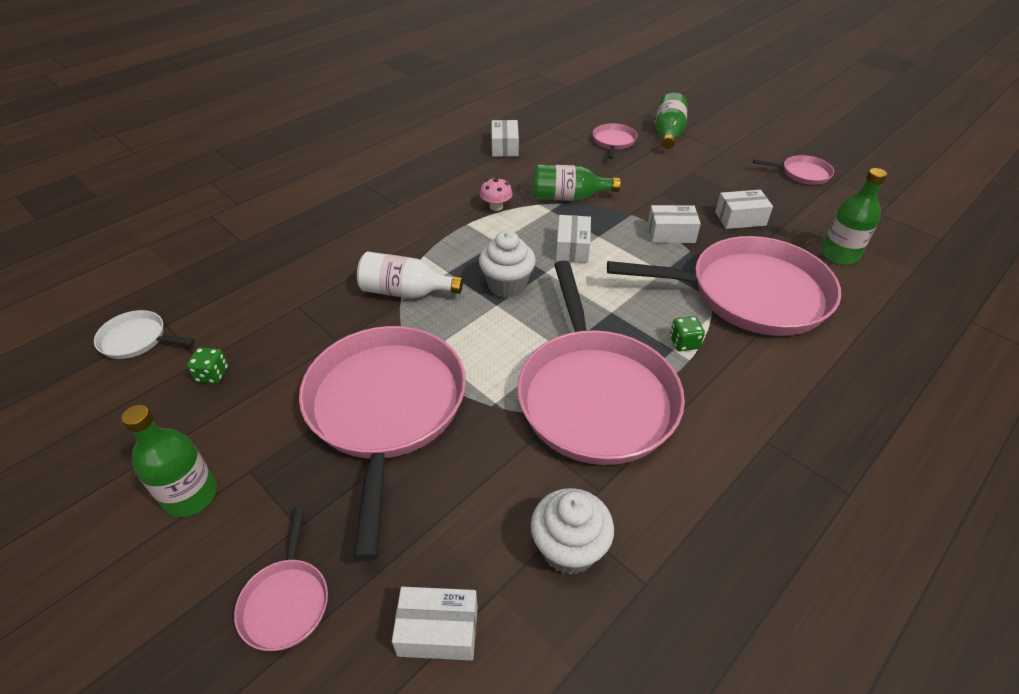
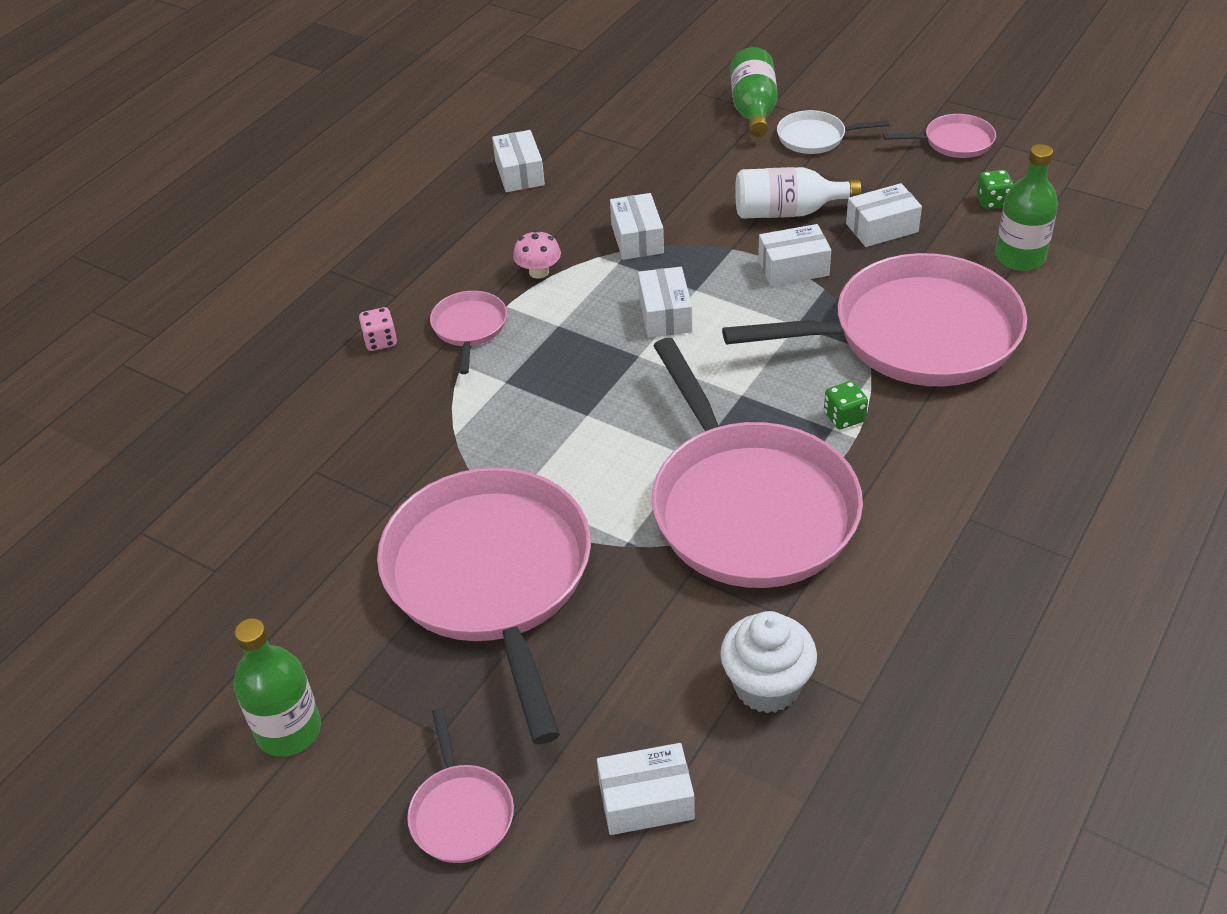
camera: 10 degrees left, 0 degrees up
white pan [94,310,195,359] -> white pan moved to [777,110,890,154]
green dice [187,347,228,384] -> green dice moved to [976,170,1014,209]
white bottle [357,252,463,299] -> white bottle moved to [735,167,861,219]
white cupcake [479,231,536,298] -> none
green bottle [533,164,621,201] -> white box [610,193,664,260]
pink pan [593,123,637,159] -> pink pan moved to [430,291,507,374]
none -> pink dice [359,307,397,351]

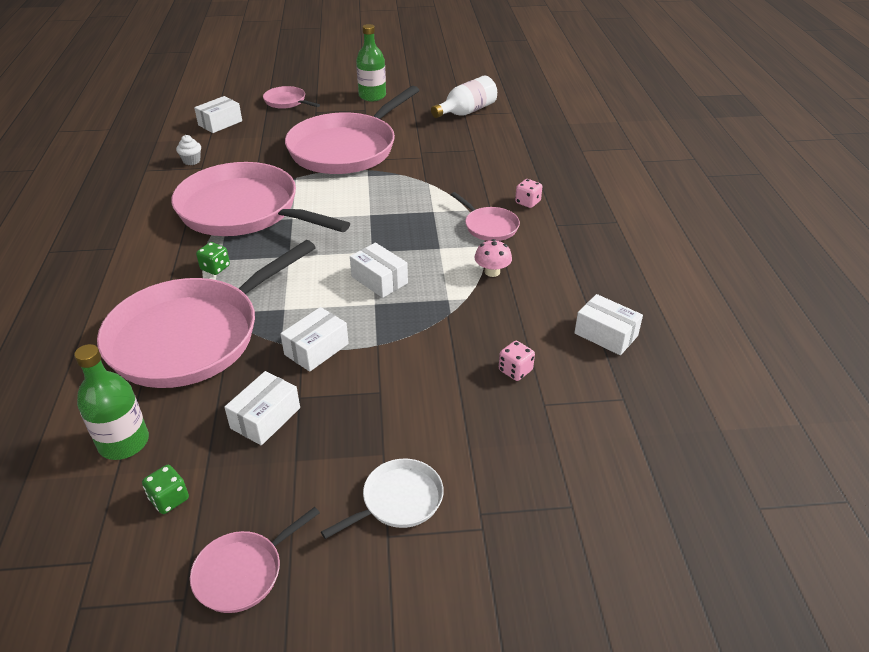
camera: 140 degrees right, 5 degrees down
pink pan [377,467,591,744] -> pink pan turned 90 degrees clockwise [285,86,419,174]
white box [610,193,664,260] -> none
white cupcake [720,611,817,713] -> white cupcake [176,135,201,165], size x0.54
green bottle [730,47,778,137] -> none
white bottle [735,167,861,219] -> white bottle moved to [431,75,497,118]
none -> pink dice [499,341,535,381]

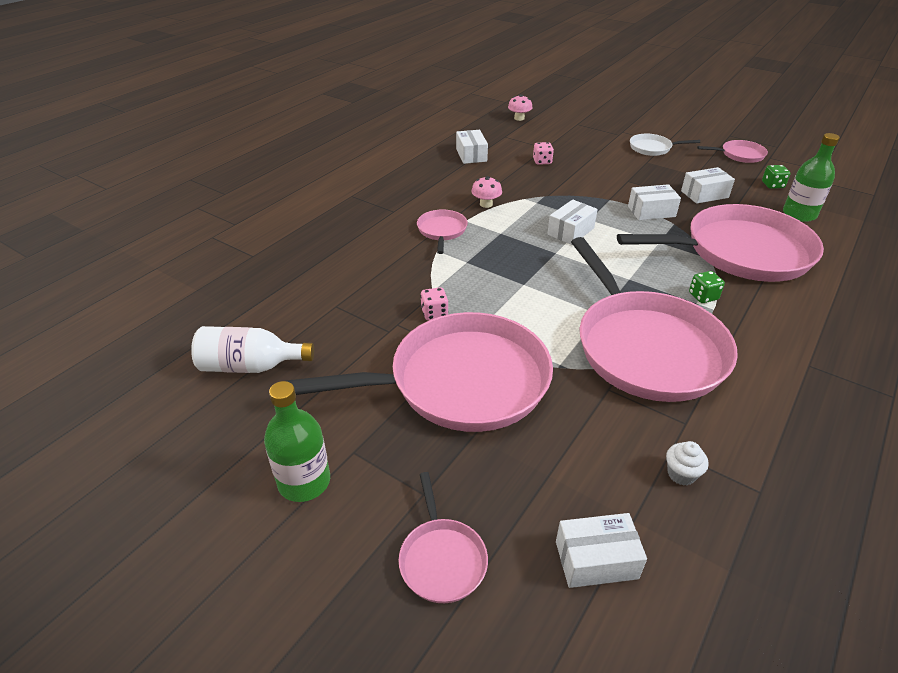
camera: 140 degrees left, 0 degrees up
white box [350,243,408,298] -> white box turned 45 degrees clockwise [548,200,598,245]
pink dice [515,179,542,208] -> pink dice moved to [420,287,449,320]
none -> pink mushroom [508,94,533,121]

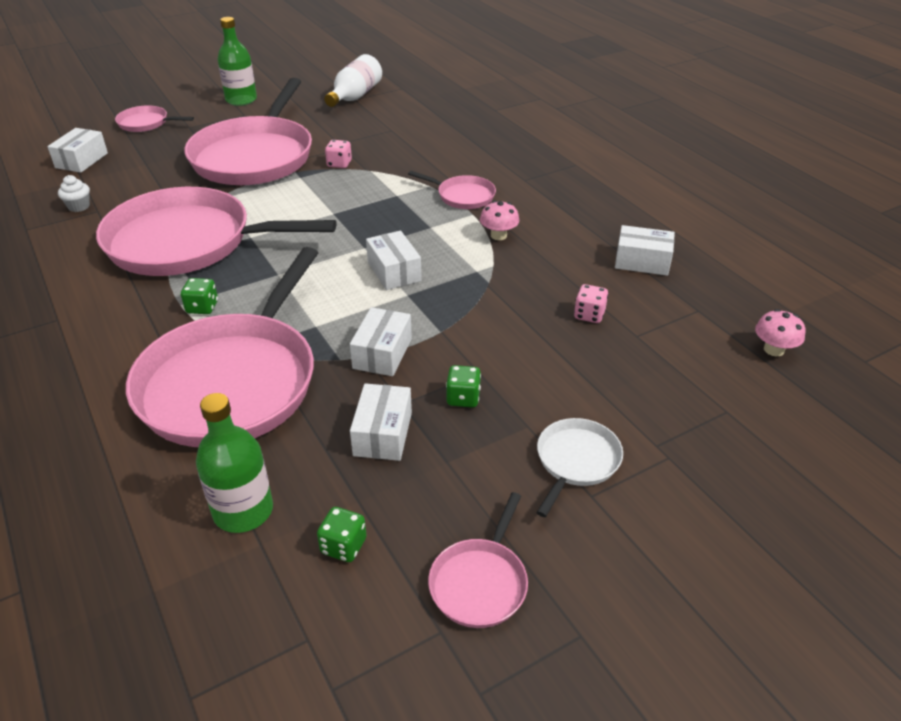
camera: 115 degrees right, 0 degrees up
none -> green dice [446,365,481,408]

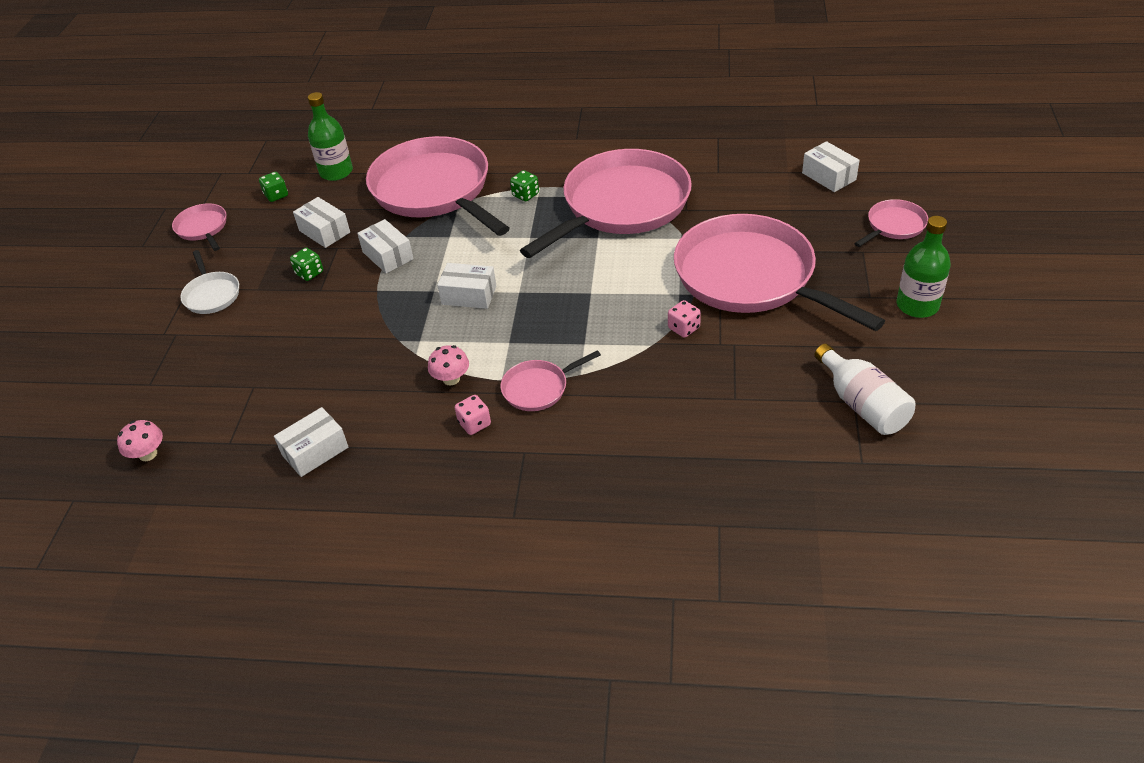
camera: 130 degrees right, 5 degrees up
white cupcake [58,175,90,212] -> none
pink dice [574,284,608,323] -> pink dice moved to [455,395,491,435]

